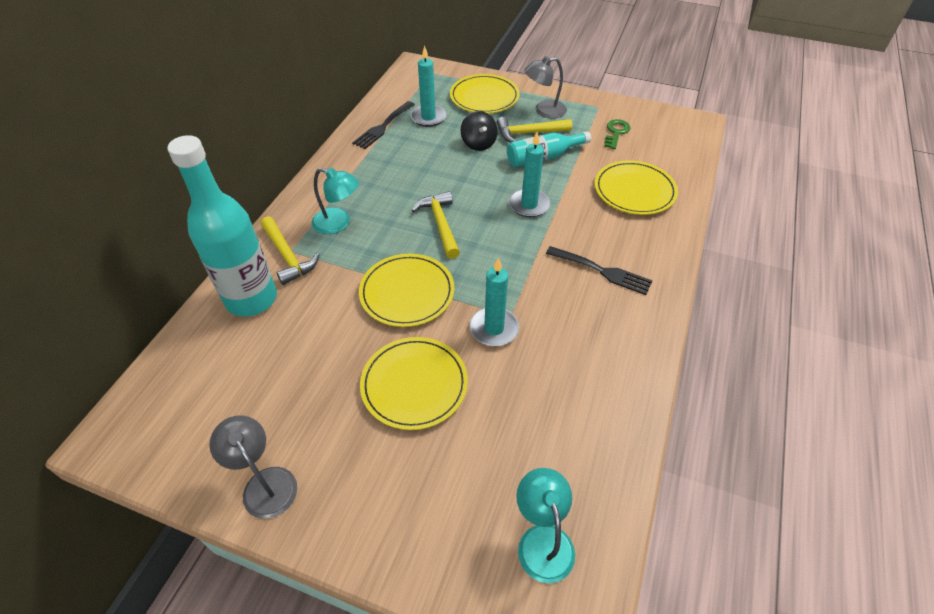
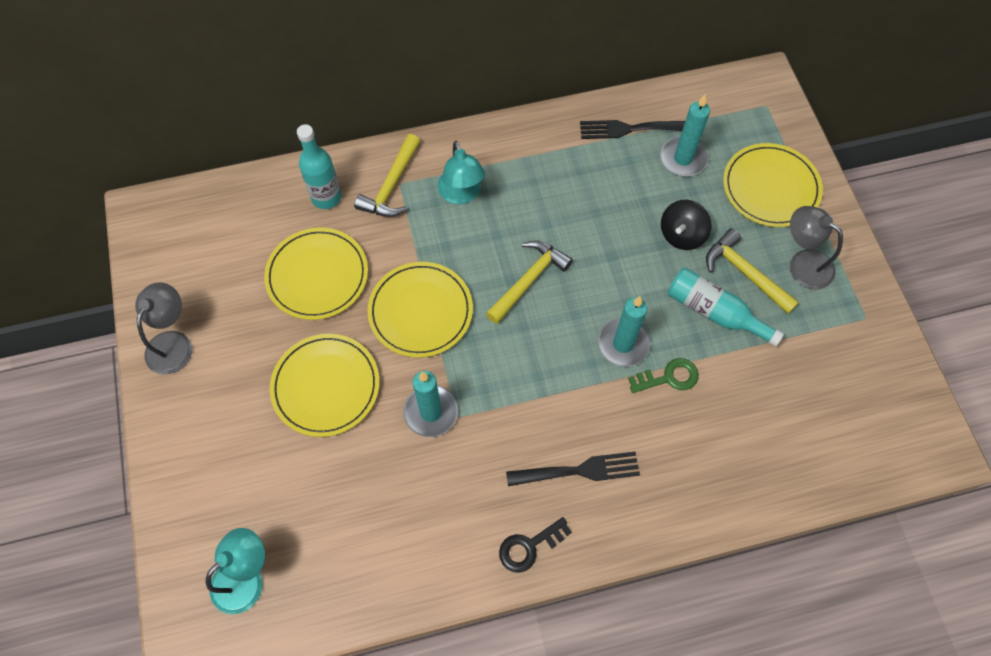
camera: 55 degrees right, 15 degrees up
turquoise bottle [167,135,277,317] -> turquoise bottle [297,124,342,209], size x0.57
black fork [546,246,653,295] -> black fork turned 90 degrees counterclockwise [506,452,640,486]
yellow plate [595,160,678,215] -> yellow plate moved to [264,228,368,320]
green key [604,119,631,149] -> green key moved to [628,358,699,393]
none -> black key [499,517,572,573]

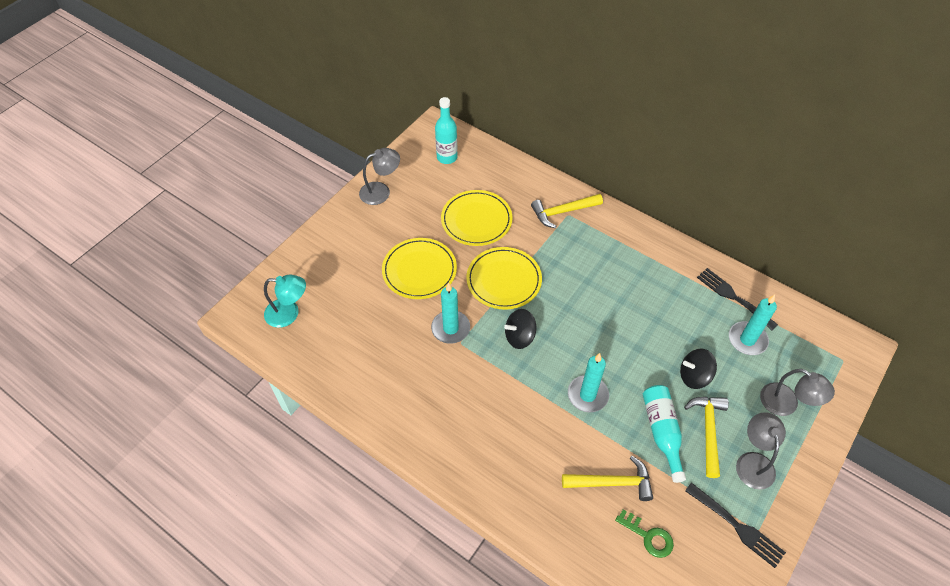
camera: 50 degrees right, 10 degrees down
turquoise bottle [297,124,342,209] -> turquoise bottle moved to [435,97,457,164]
turquoise lamp [437,141,485,204] -> none
yellow hammer [486,240,573,324] -> yellow hammer moved to [562,456,653,501]
black key [499,517,572,573] -> none
black fork [506,452,640,486] -> black fork moved to [685,483,786,568]
green key [628,358,699,393] -> green key moved to [615,509,674,558]
yellow plate [723,143,823,227] -> grey lamp [760,369,835,416]
none -> black spinning top [504,309,536,349]

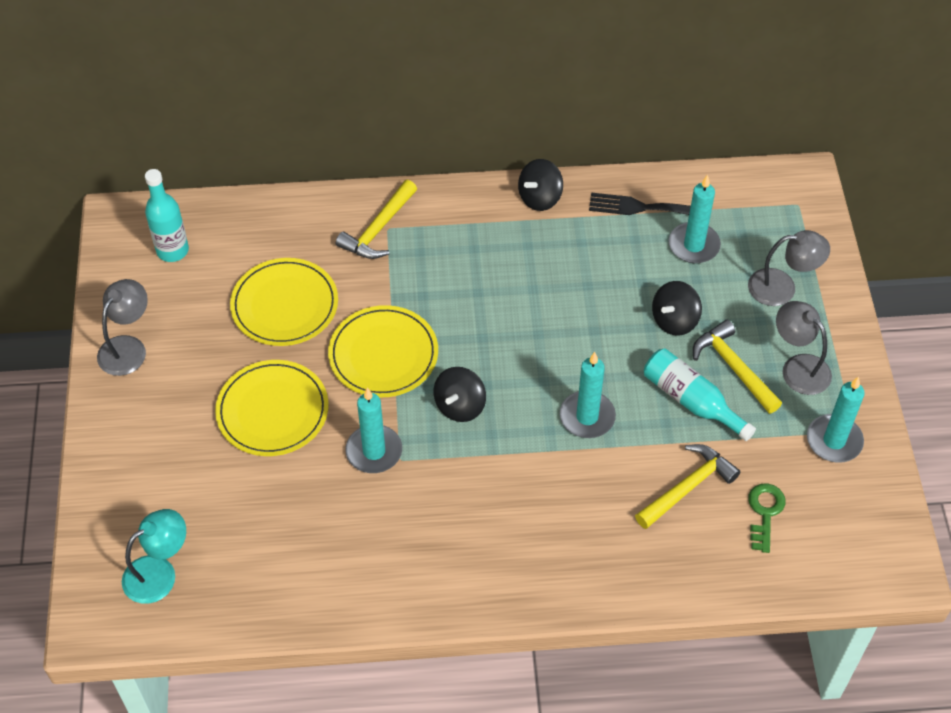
camera: 40 degrees left, 0 degrees up
green key [615,509,674,558] -> green key turned 75 degrees counterclockwise [748,483,786,553]
black fork [685,483,786,568] -> turquoise candle [807,376,865,463]
none -> black spinning top [518,159,563,211]

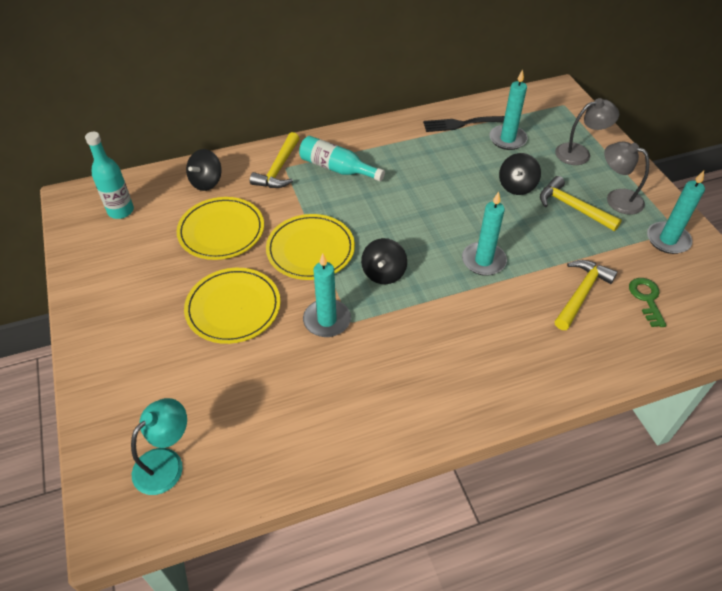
camera: 15 degrees left, 5 degrees down
grey lamp [97,279,148,376] -> none
black spinning top [518,159,563,211] -> black spinning top moved to [186,149,221,191]
turquoise bottle [644,348,756,441] -> turquoise bottle moved to [299,136,385,181]

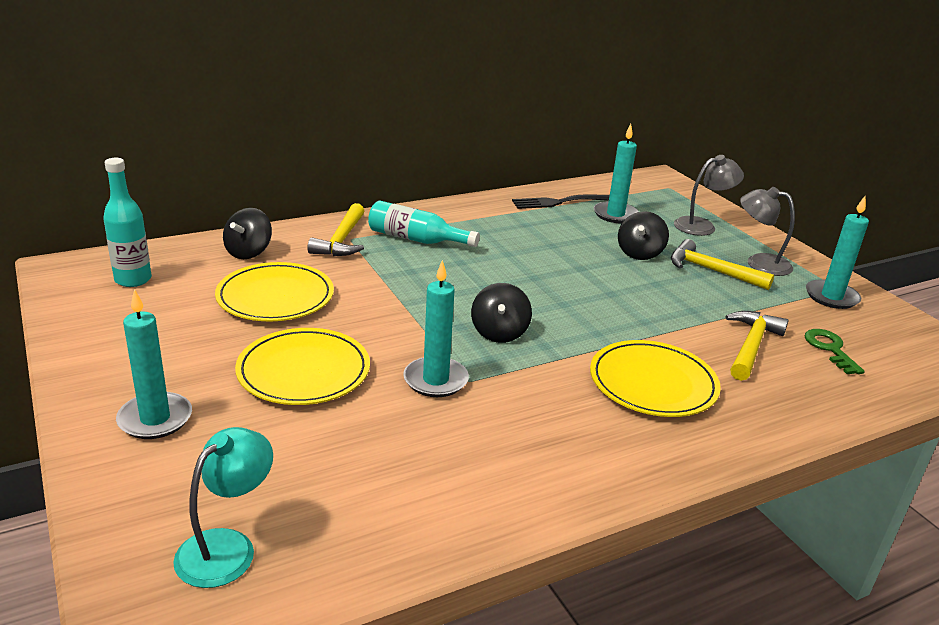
camera: 10 degrees left, 20 degrees down
yellow plate [266,214,355,280] -> yellow plate moved to [590,340,721,417]
turquoise candle [462,192,507,276] -> turquoise candle moved to [116,289,192,439]

